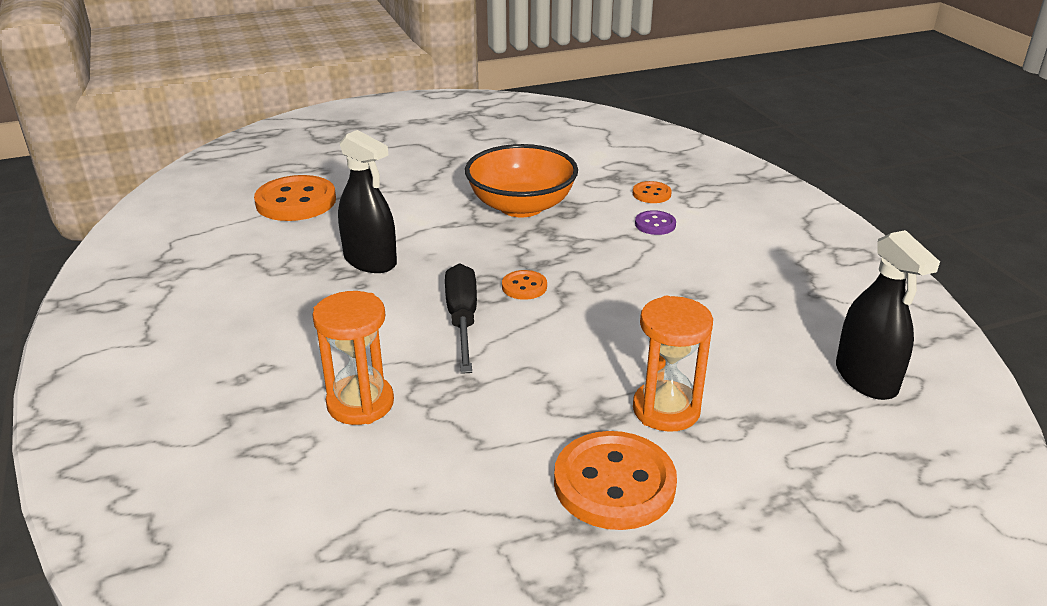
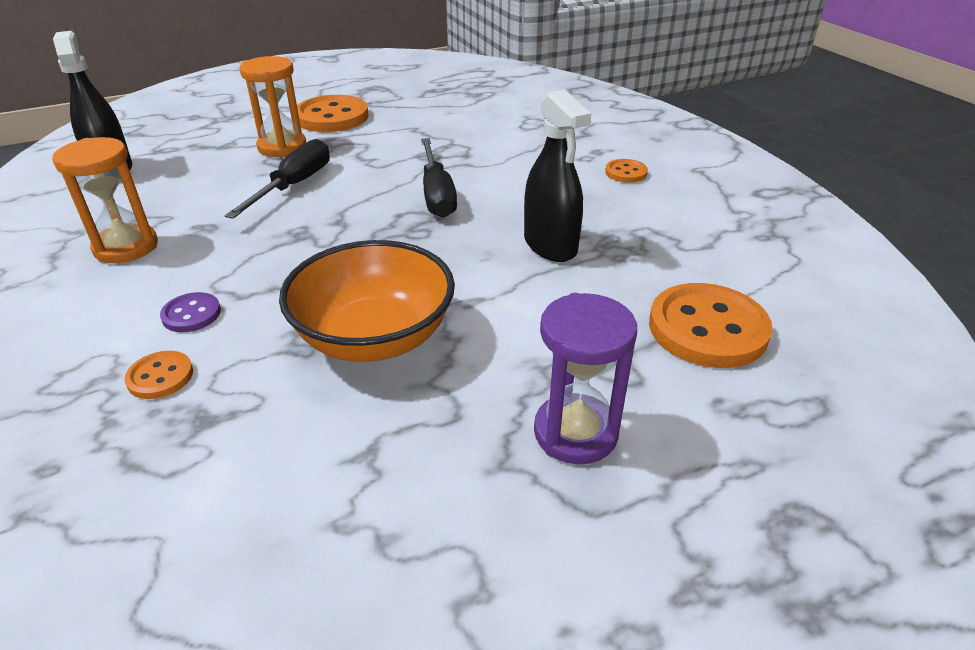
camera: 175 degrees right, 5 degrees up
orange hourglass [312,291,394,425] -> orange hourglass moved to [52,137,158,263]
black spray bottle [338,130,397,273] -> black spray bottle turned 150 degrees counterclockwise [524,90,591,262]
orange button [502,270,547,300] -> orange button moved to [605,159,648,183]
none -> black screwdriver [225,139,330,219]
none -> purple hourglass [534,293,637,464]

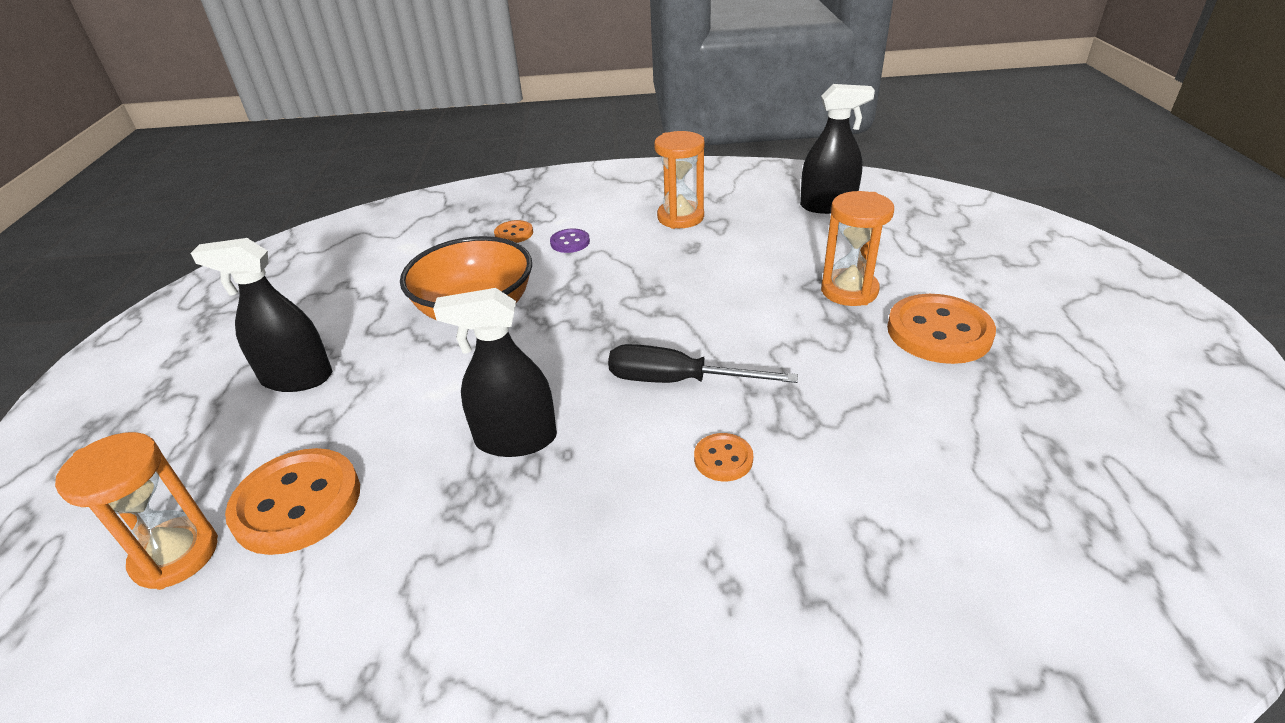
camera: 115 degrees right, 0 degrees up
black screwdriver [225,139,330,219] -> none
purple hourglass [534,293,637,464] -> black spray bottle [191,238,332,392]
orange button [605,159,648,183] -> orange button moved to [694,433,753,481]
none -> orange hourglass [55,432,218,590]

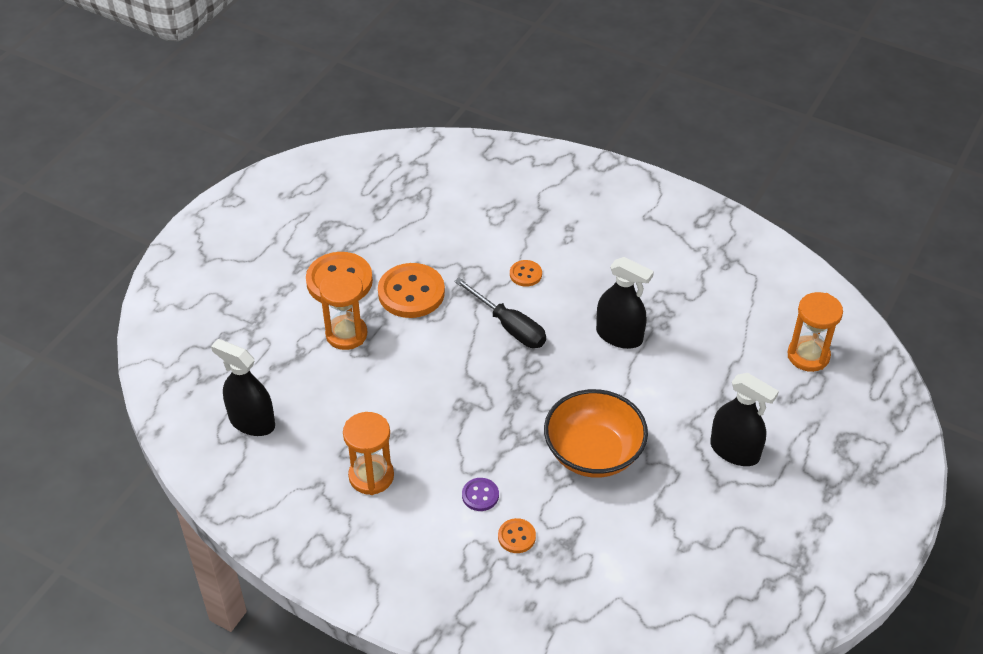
camera: 150 degrees left, 10 degrees up
orange button [225,448,360,555] -> orange button moved to [378,263,445,318]

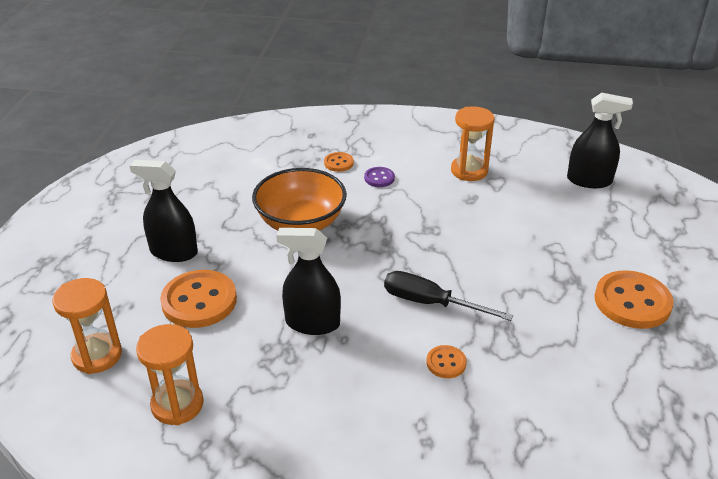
camera: 160 degrees right, 10 degrees down
orange hourglass [319,271,367,350] -> orange hourglass moved to [136,324,204,425]
orange button [378,263,445,318] -> orange button moved to [160,270,237,328]

